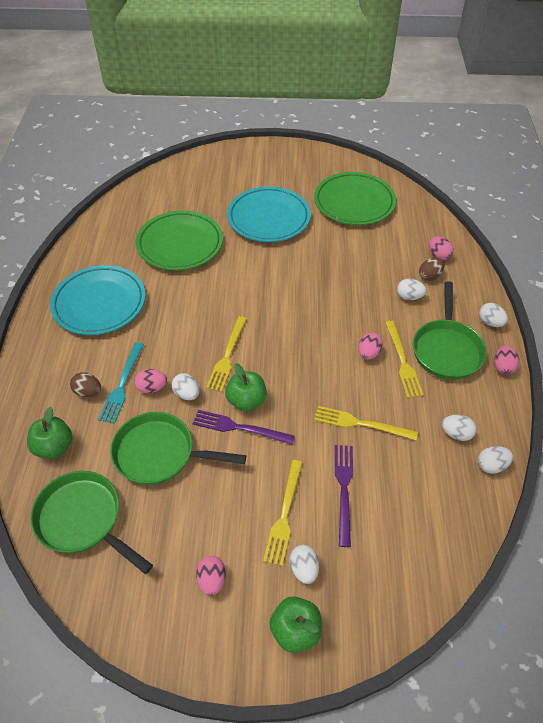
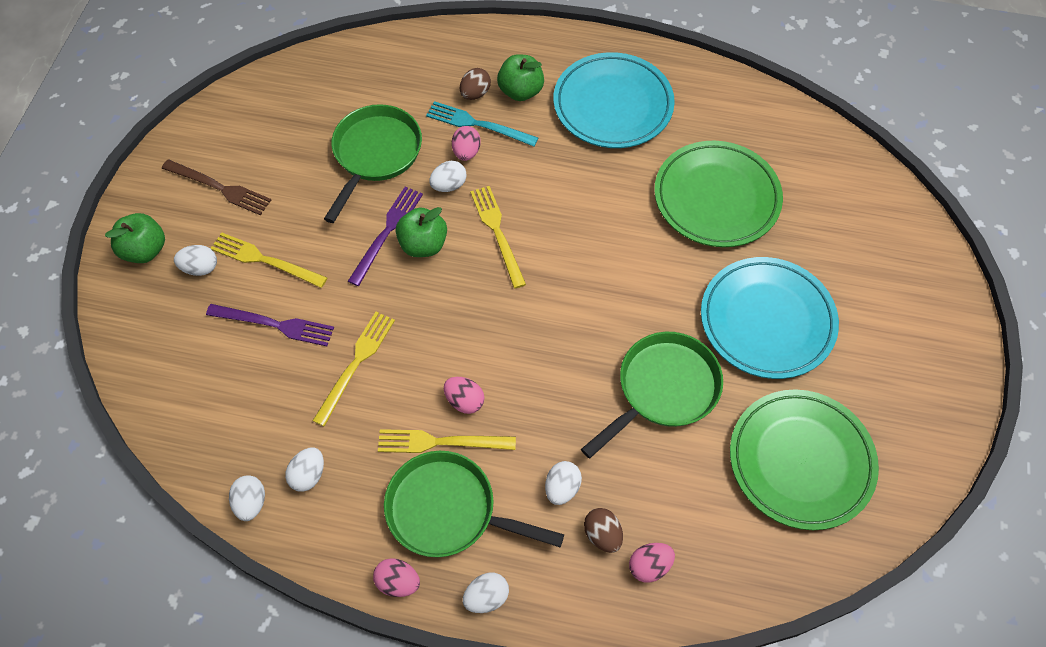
camera: 100 degrees right, 10 degrees up
green apple [27,407,73,459] -> green apple moved to [497,54,544,101]
green pan [30,471,153,574] -> green pan moved to [581,332,723,458]
pink egg [196,556,226,596] -> brown fork [162,159,271,215]
yellow fork [206,316,247,392] -> yellow fork turned 45 degrees clockwise [470,186,526,288]

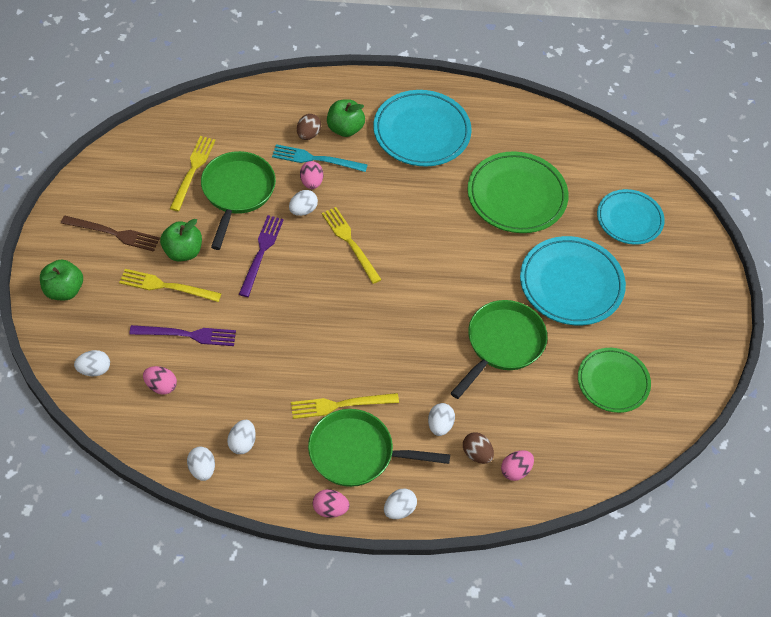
camera: 15 degrees left, 5 degrees down
white egg [174,245,217,276] -> white egg moved to [74,350,110,376]
yellow fork [312,312,395,427] -> yellow fork moved to [170,136,216,211]
green apple [395,207,447,257] -> green apple moved to [160,219,202,262]
pink egg [444,377,484,414] -> pink egg moved to [143,366,177,394]
green plate [730,389,879,530] -> green plate [578,348,651,413], size x0.66
none -> turquoise plate [597,189,665,245]

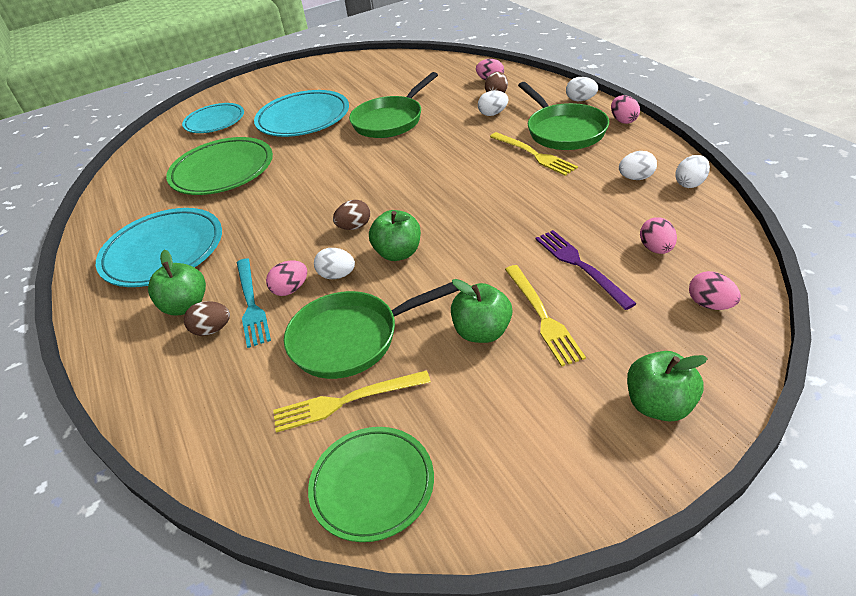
camera: 110 degrees left, 15 degrees down
brown fork [61,216,160,252] -> none
white egg [74,350,110,376] -> pink egg [689,271,741,310]
purple fork [239,215,284,297] -> none
yellow fork [322,207,382,284] -> brown egg [333,200,370,230]
green pan [451,300,547,399] -> green pan turned 60 degrees counterclockwise [349,72,438,138]
green plate [578,348,651,413] -> green plate moved to [308,427,434,542]
none -> green apple [369,210,421,261]

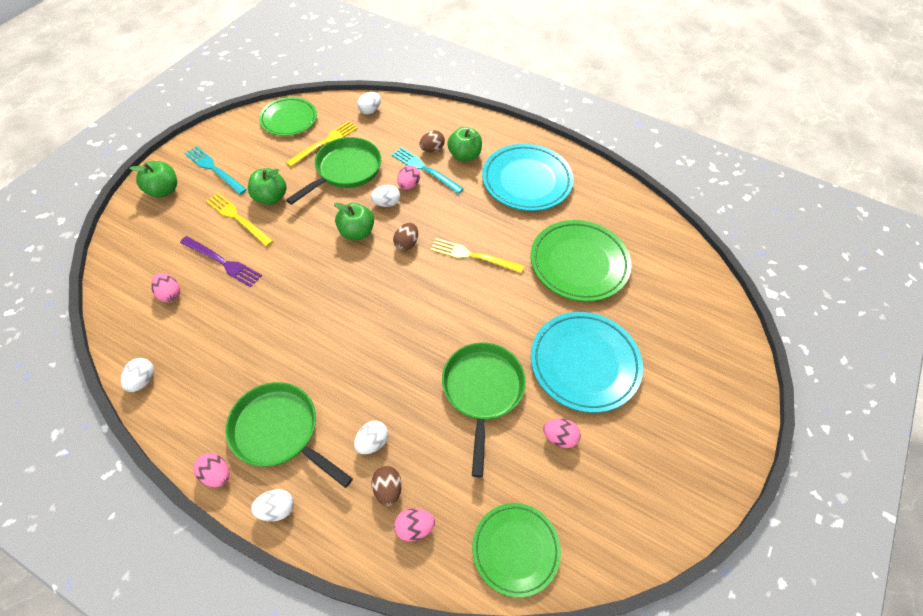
camera: 140 degrees right, 15 degrees up
turquoise plate [182,103,244,133] -> none
yellow fork [490,132,578,176] -> yellow fork moved to [431,238,524,273]
white egg [619,151,657,180] -> white egg moved to [357,92,381,114]
pink egg [689,271,741,310] -> pink egg moved to [543,418,581,448]
none -> turquoise fork [184,146,247,195]
none -> green plate [472,503,561,598]

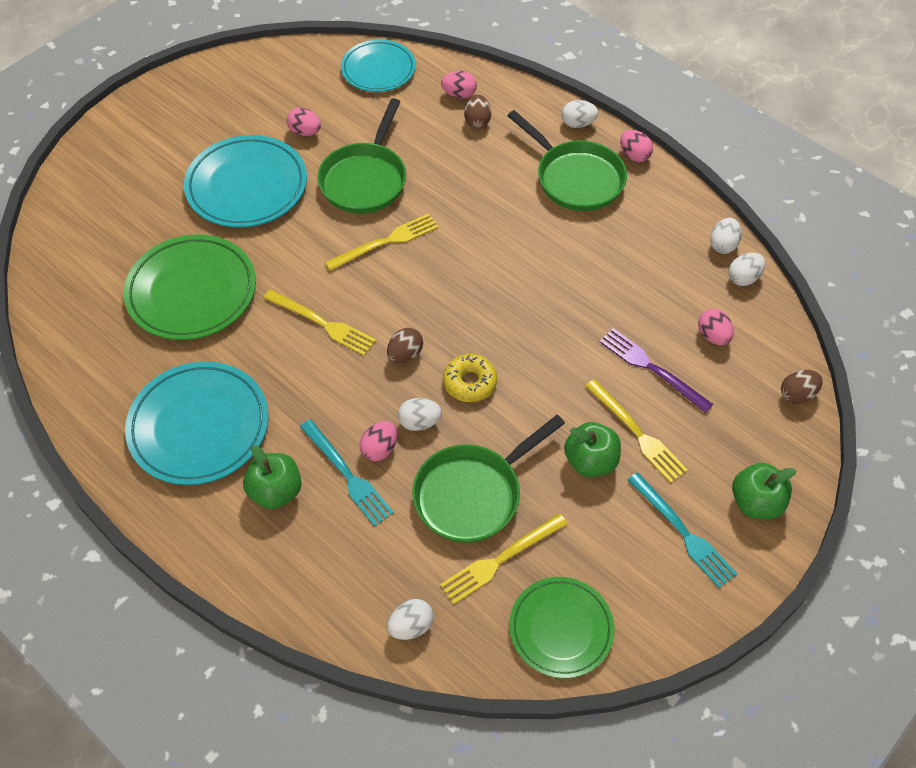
camera: 165 degrees left, 0 degrees up
green apple [334,203,374,240] -> yellow donut [443,354,497,402]
white egg [354,421,388,454] -> white egg moved to [729,253,765,286]
brown egg [420,130,445,152] -> brown egg moved to [781,370,823,404]
green plate [472,503,561,598] -> turquoise plate [341,39,416,92]
none -> yellow fork [325,214,438,271]

